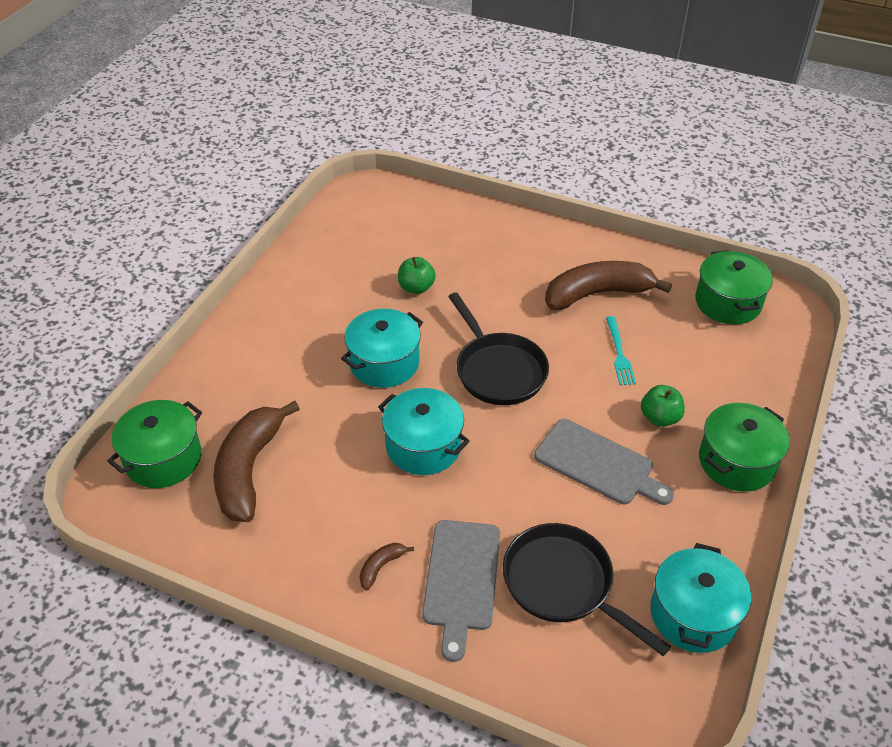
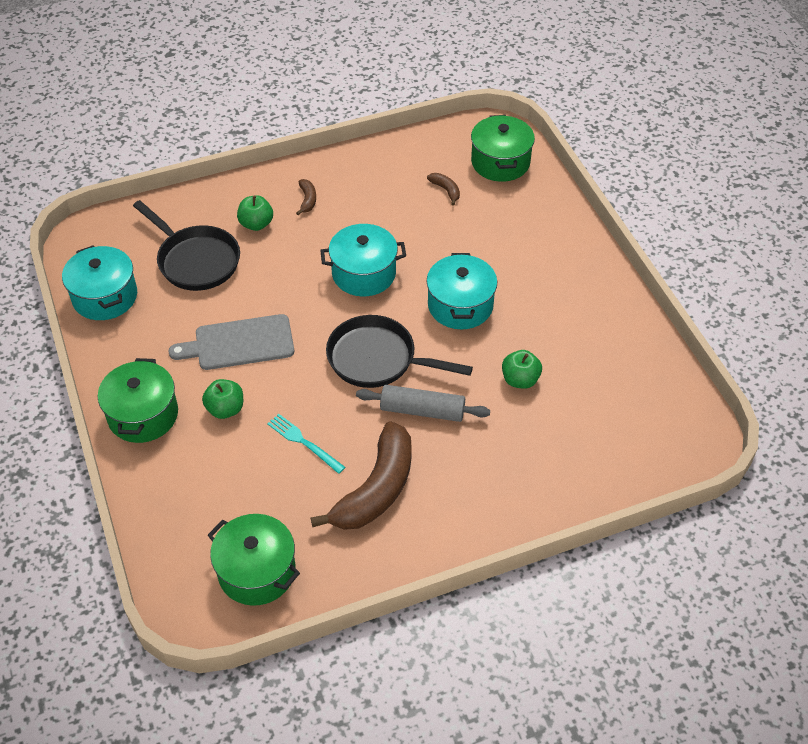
camera: 135 degrees right, 5 degrees up
brown banana [213,401,300,522] -> brown banana [427,173,460,205], size x0.41
grey cutting board [422,520,500,662] -> green apple [237,195,273,231]
black pan [503,523,671,656] -> black pan turned 45 degrees clockwise [133,200,240,291]
none -> grey rolling pin [356,385,490,422]

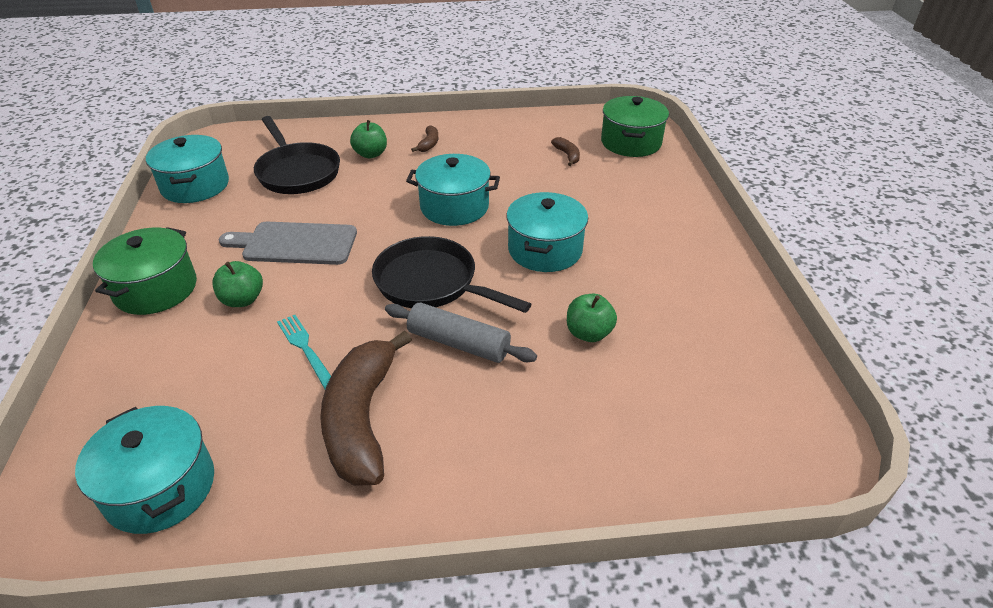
camera: 15 degrees right, 10 degrees down
green pot [208,514,300,606] -> turquoise pot [75,406,214,534]
brown banana [311,421,412,530] -> brown banana turned 135 degrees clockwise [320,331,412,486]

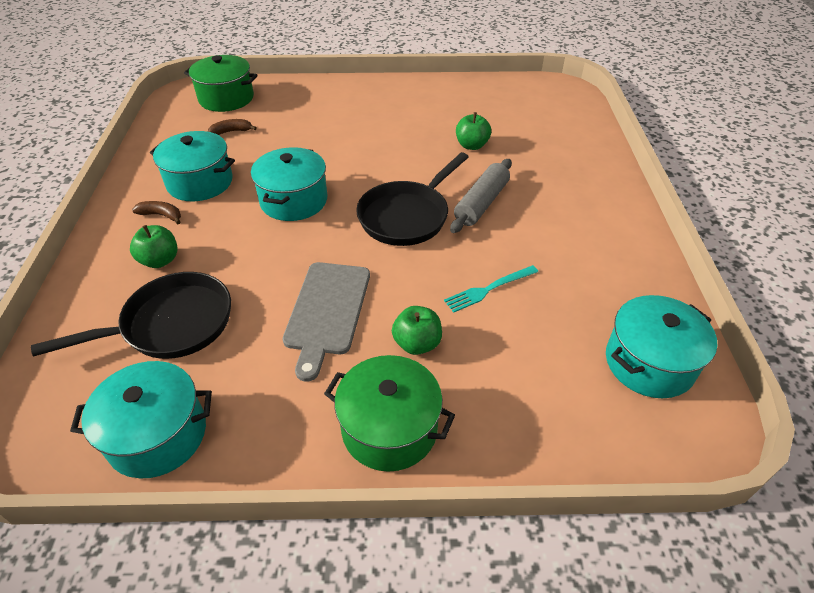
camera: 85 degrees left, 5 degrees up
brown banana [320,331,412,486] -> none
turquoise pot [506,192,588,272] -> turquoise pot moved to [150,131,235,201]

